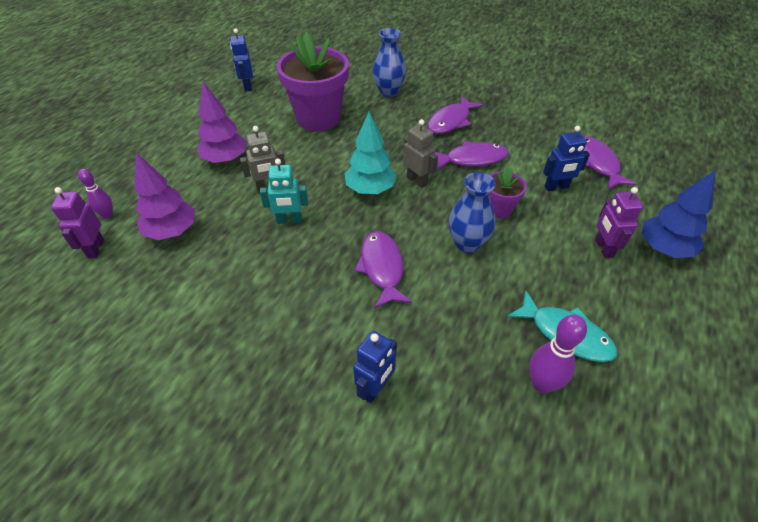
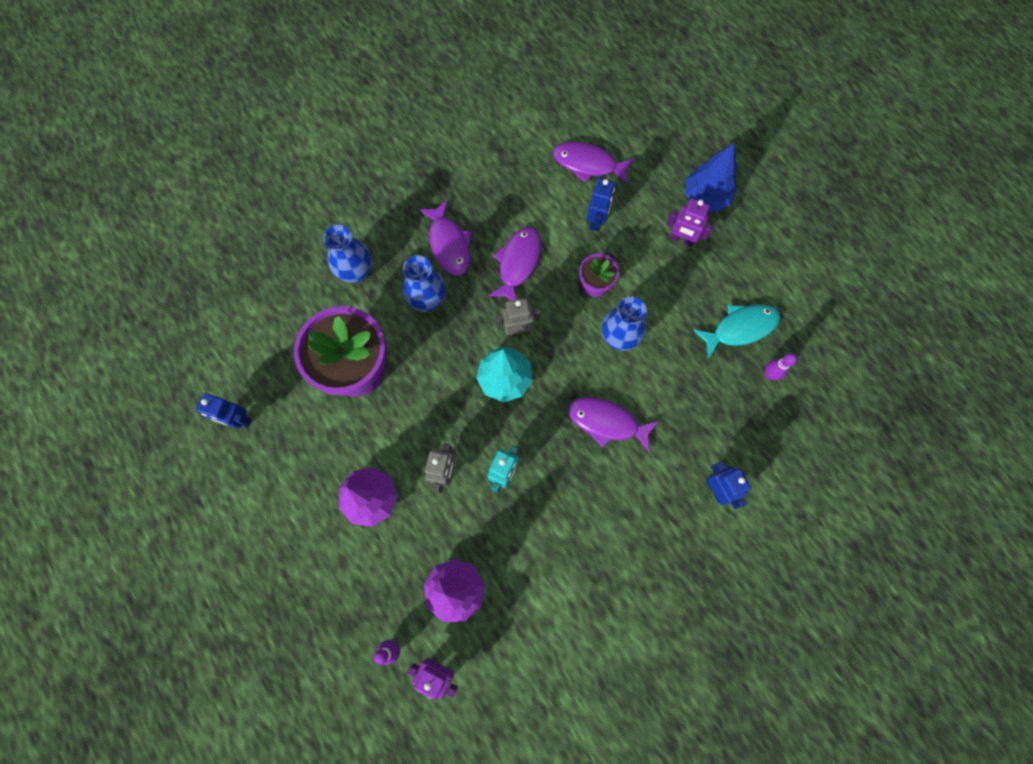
camera: 60 degrees left, 25 degrees up
purple bowling pin [529,315,587,394] -> purple bowling pin [765,353,797,380], size x0.65
none -> blue vase [402,255,446,312]

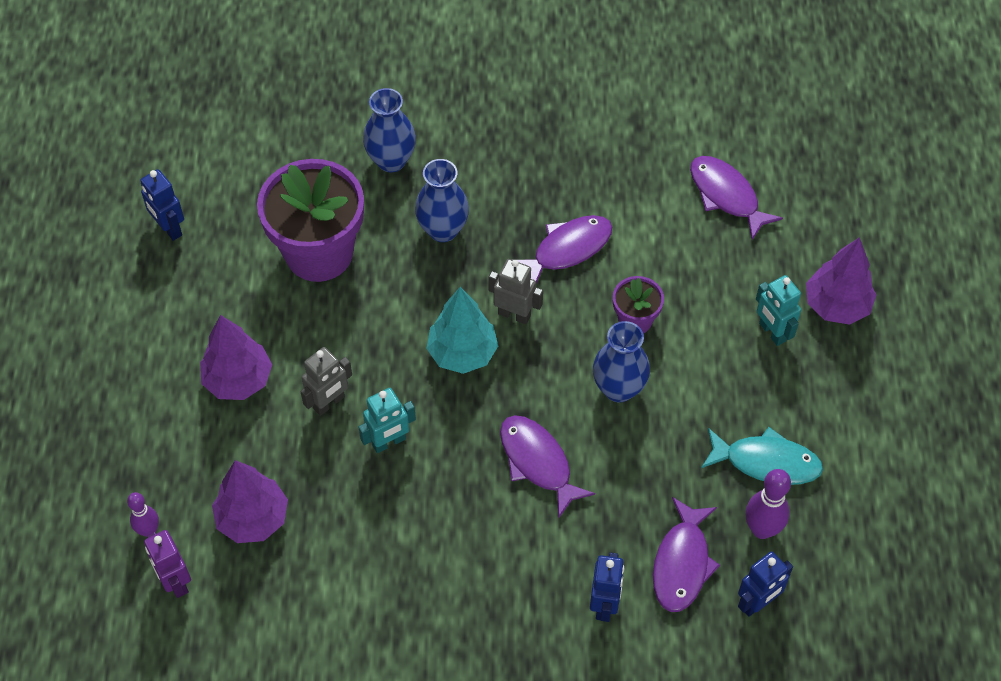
camera: 35 degrees right, 15 degrees down
purple fish [419,200,472,276] -> purple fish moved to [653,497,720,612]
blue robot [587,178,615,231] -> blue robot moved to [738,551,793,616]
purple robot [666,198,713,247] -> turquoise robot [756,275,801,346]
blue tree [685,143,737,212] -> purple tree [806,237,876,325]
purple bowling pin [765,353,797,380] -> purple bowling pin [745,469,791,539], size x1.54

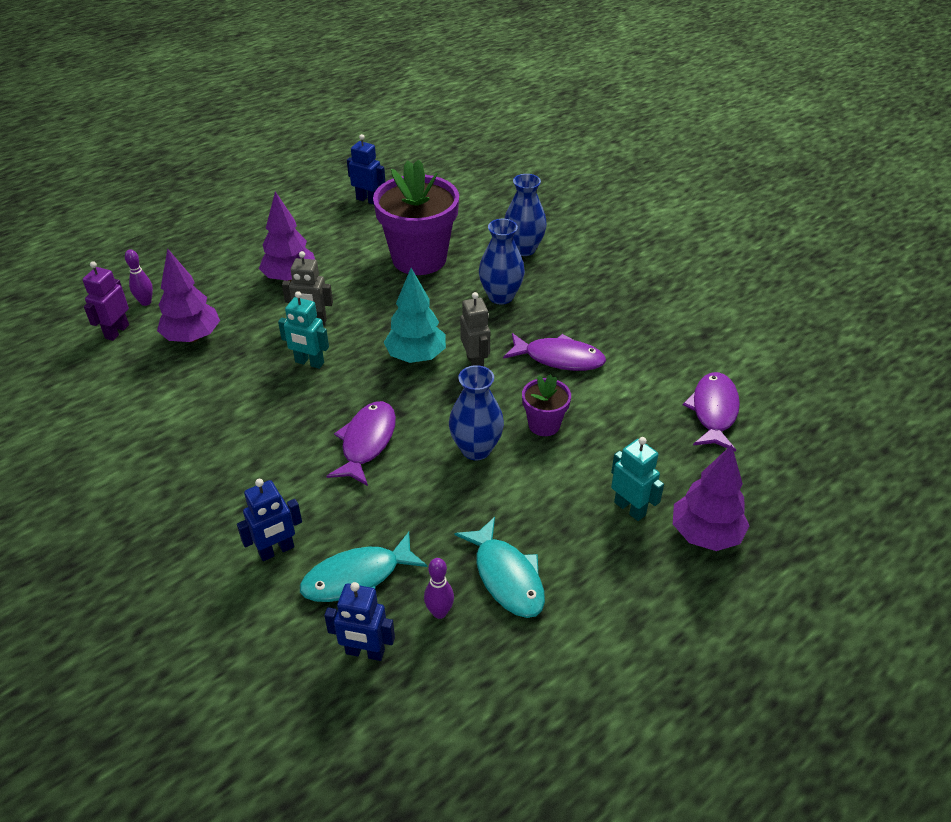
camera: 50 degrees right, 15 degrees down
blue robot [141,169,184,241] -> blue robot turned 105 degrees clockwise [347,134,385,204]
purple fish [653,497,720,612] -> turquoise fish [300,532,428,602]
purple bowling pin [745,469,791,539] -> purple bowling pin [424,558,454,619], size x0.65
turquoise robot [756,275,801,346] -> turquoise robot turned 120 degrees clockwise [611,437,664,521]

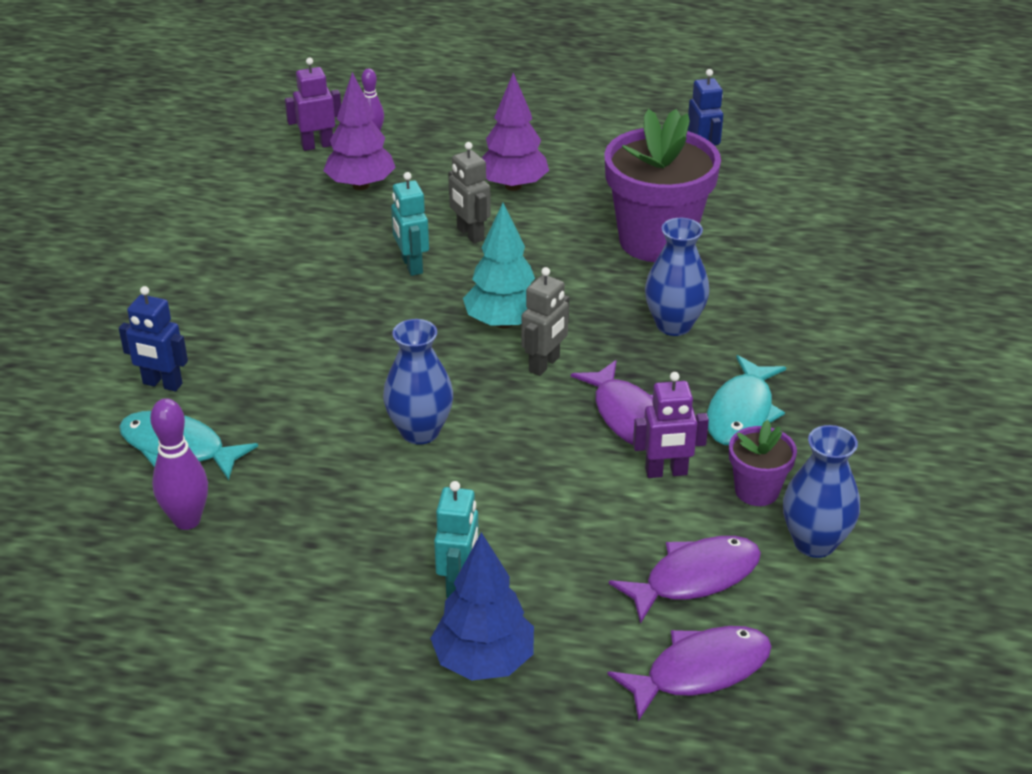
camera: 50 degrees right, 5 degrees down
blue robot [324,582,395,661] -> none
purple fish [327,401,396,486] -> purple fish moved to [607,626,772,721]
purple bowling pin [424,558,454,619] -> purple bowling pin [150,398,208,530], size x1.54
turquoise fish [455,517,545,618] -> turquoise fish moved to [707,355,786,445]
blue vase [504,174,547,256] -> blue vase moved to [783,425,860,558]
purple flower pot [522,374,571,436] -> purple flower pot moved to [729,420,797,506]
purple tree [673,445,749,551] -> blue tree [430,532,534,680]
none -> purple robot [633,372,709,478]

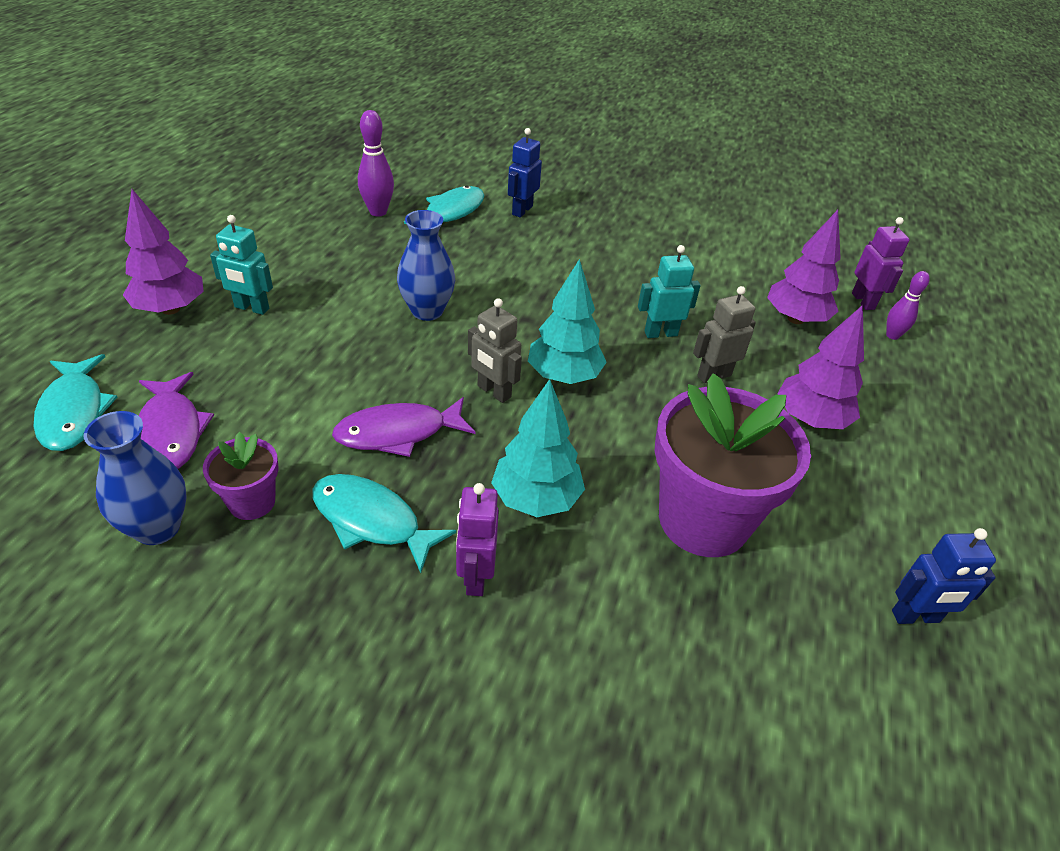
camera: 95 degrees right, 5 degrees up
blue tree [430,532,534,680] -> purple tree [123,189,204,315]
purple fish [607,626,772,721] -> turquoise fish [33,354,117,451]
purple robot [633,372,709,478] -> purple robot moved to [456,483,499,596]
blue vase [645,218,709,336] -> turquoise tree [491,379,585,517]

